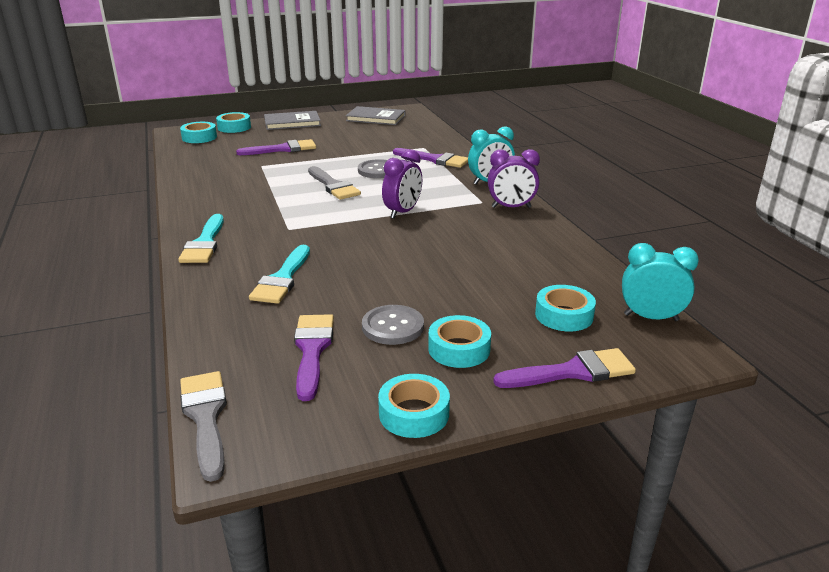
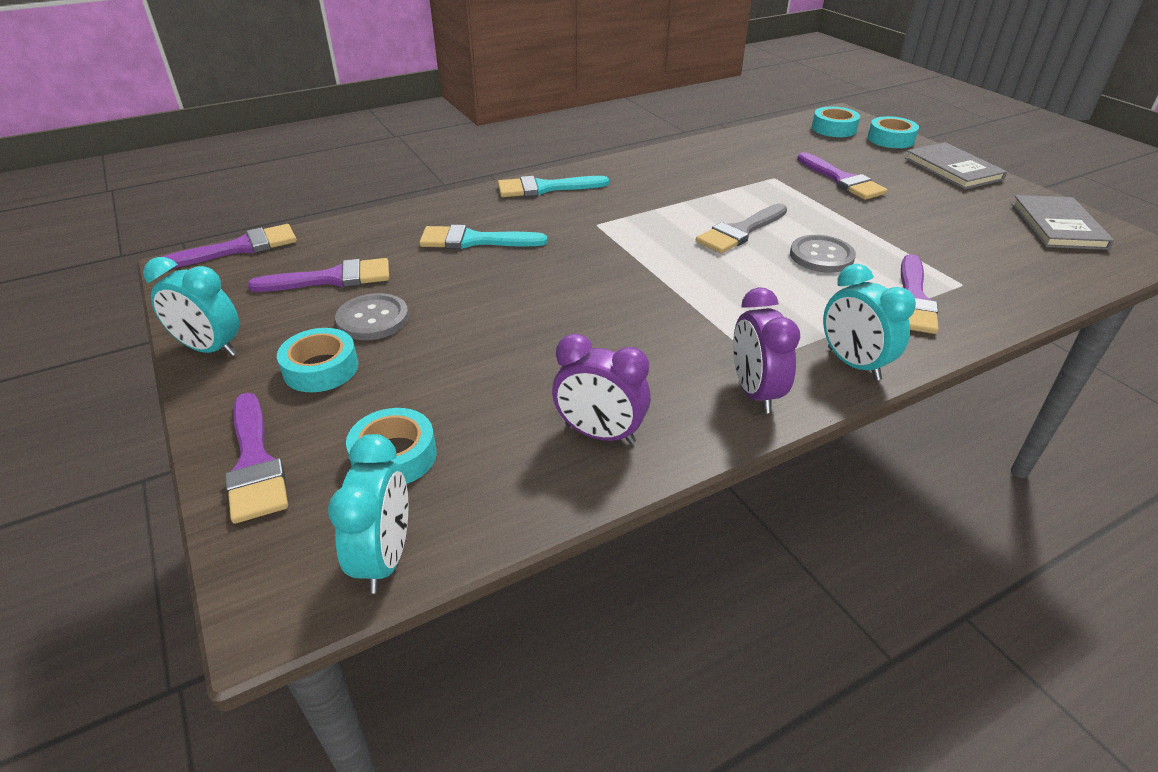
camera: 80 degrees right, 10 degrees up
grey brush [180,371,227,482] -> purple brush [162,224,297,268]
turquoise tape [378,374,450,438] -> turquoise clock [143,257,239,356]
purple clock [382,149,422,219] -> purple clock moved to [552,334,651,444]

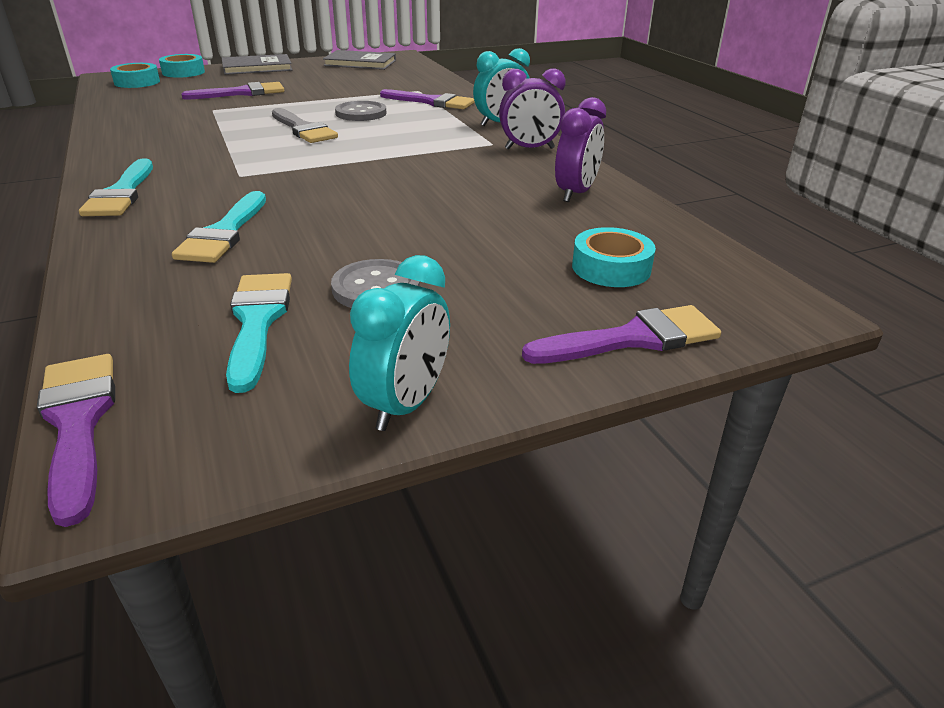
camera: 85 degrees left, 5 degrees down
purple brush [248,258,389,292] -> turquoise brush [226,273,292,393]
turquoise tape [277,328,358,392] -> none
turquoise clock [328,434,408,594] -> none

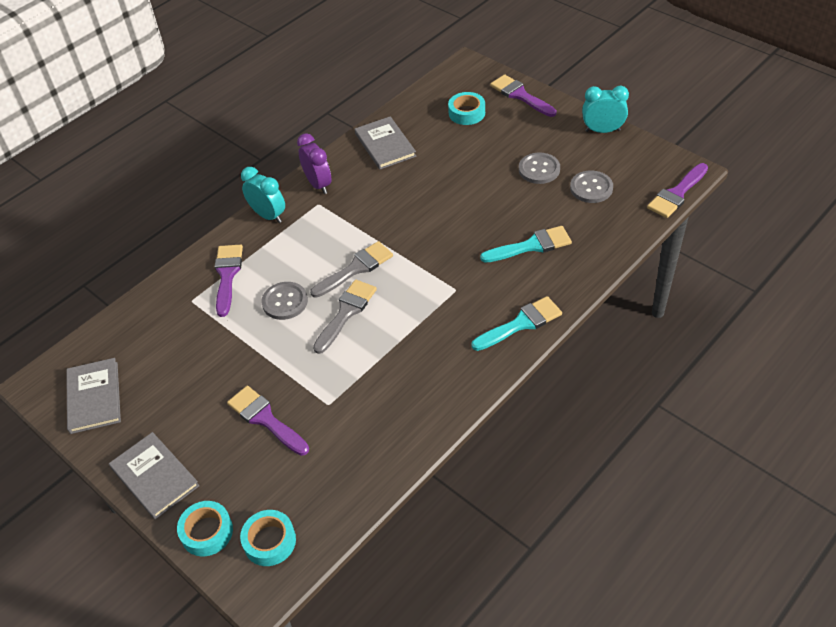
camera: 110 degrees left, 15 degrees up
turquoise brush [226,273,292,393] -> grey button [570,171,613,203]
purple clock [555,97,606,202] -> grey book [355,116,416,170]
none -> grey brush [310,241,393,298]

